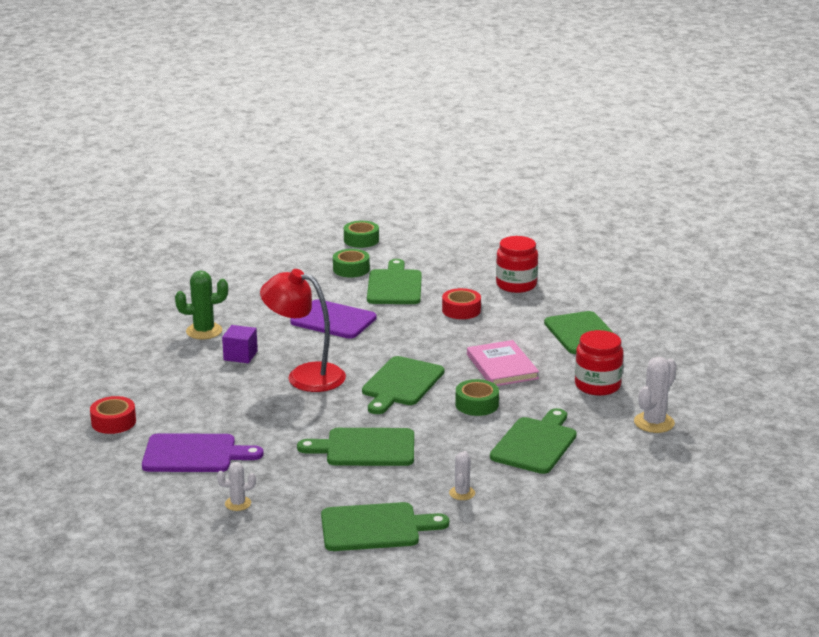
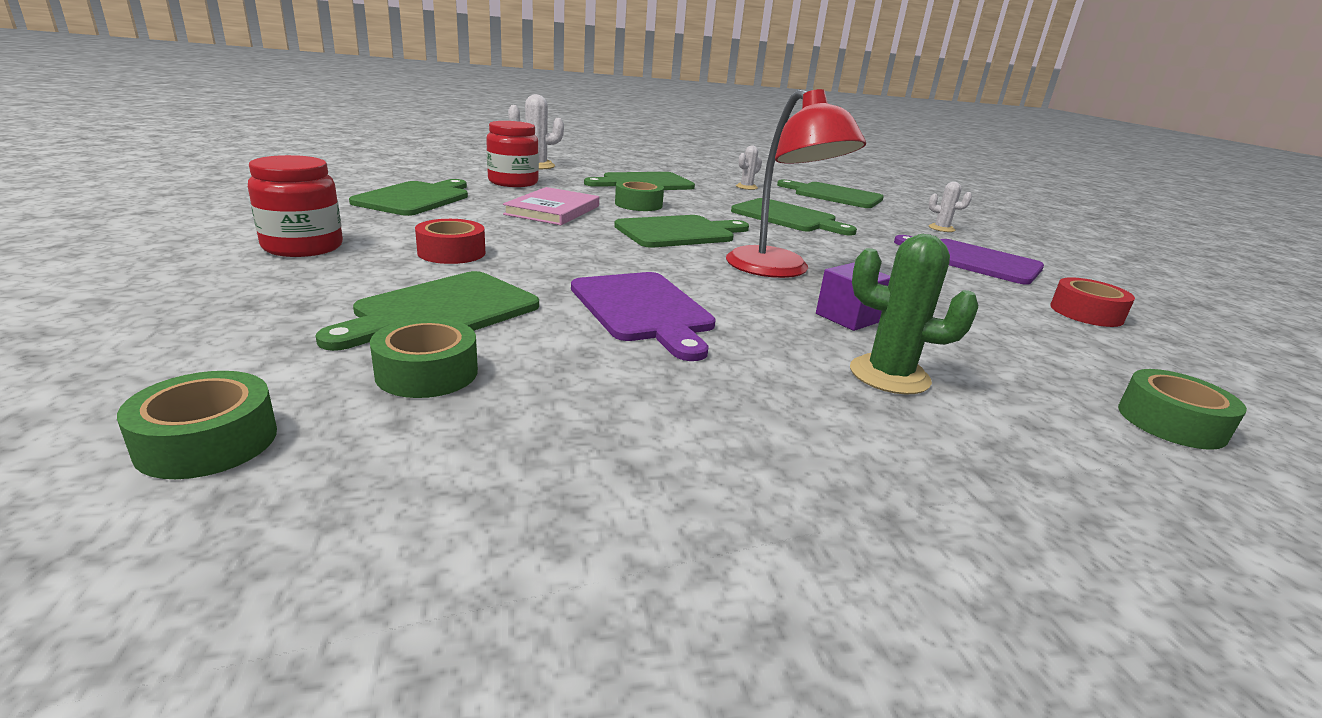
camera: 145 degrees left, 0 degrees up
none -> green tape [1118,369,1247,450]

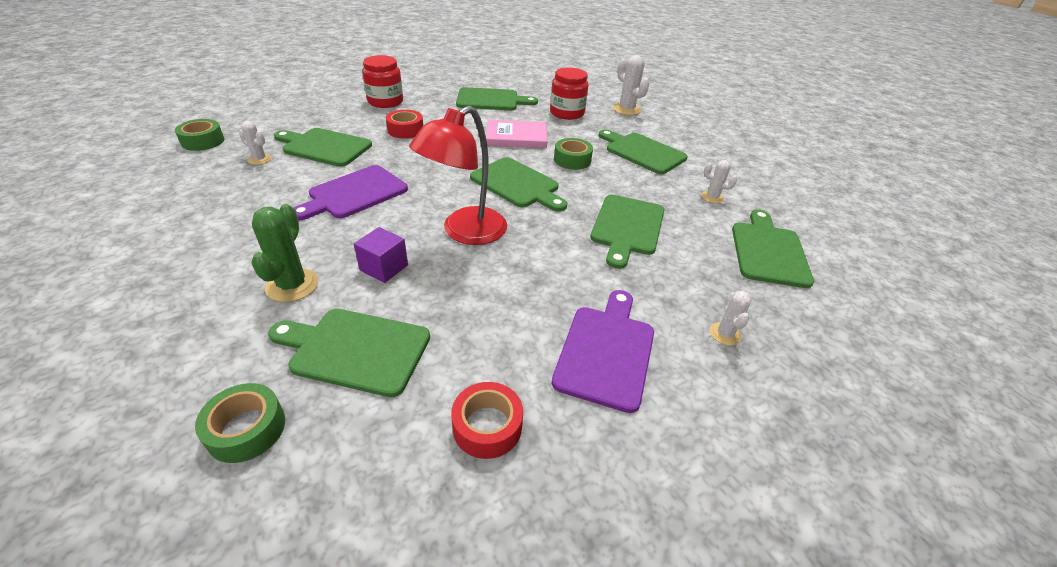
camera: 70 degrees right, 15 degrees up
green tape [370,318,478,398] -> white cactus [239,121,272,165]
none -> green cutting board [268,309,430,397]

